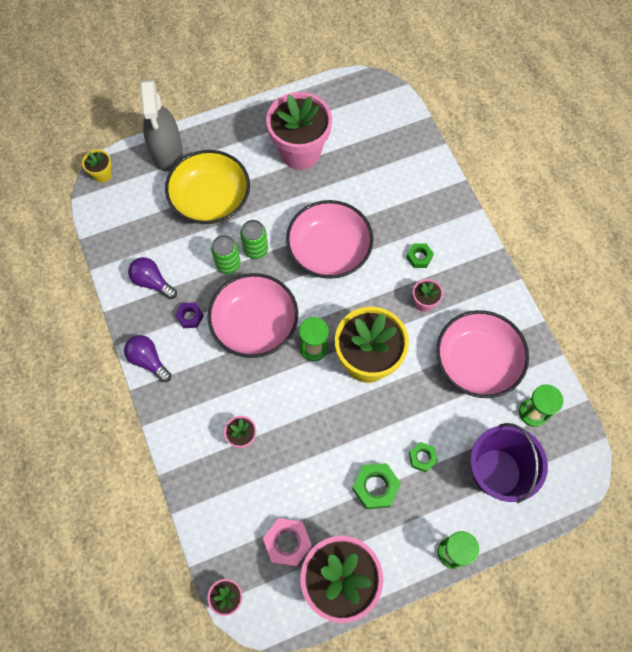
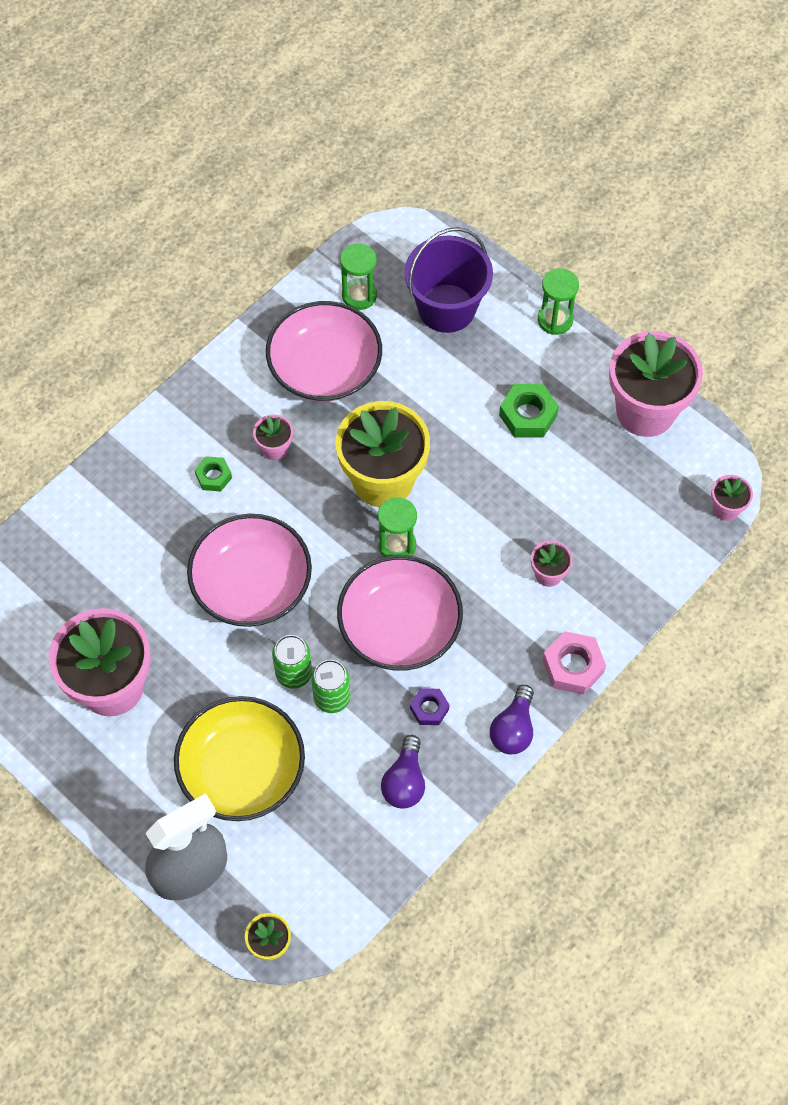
camera: 115 degrees left, 5 degrees down
pink nut [263,518,312,567] -> pink nut moved to [543,631,606,695]
green nut [409,442,438,472] -> none

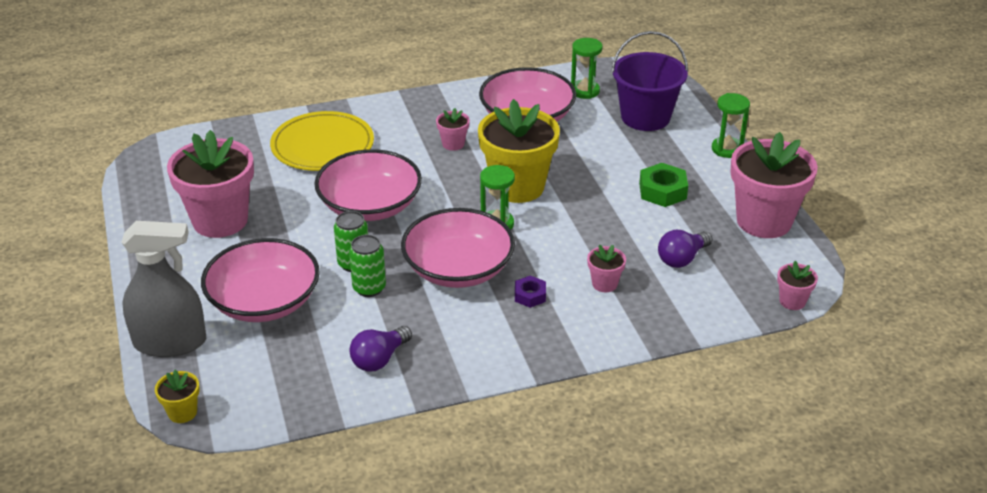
camera: 30 degrees right, 25 degrees down
yellow bowl [174,696,305,821] -> pink bowl [201,238,320,322]
green nut [195,456,232,491] -> none
purple nut [410,688,449,725] -> purple nut moved to [515,275,546,308]
purple light bulb [490,685,534,754] -> purple light bulb moved to [658,230,713,268]
pink nut [543,631,606,695] -> none
none -> yellow plate [270,111,374,171]

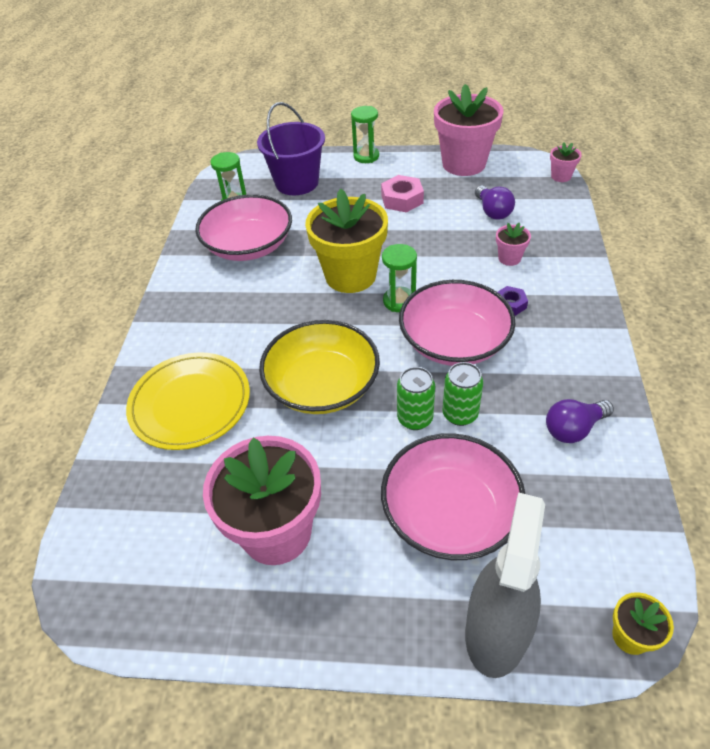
camera: 65 degrees left, 10 degrees up
pink bowl [314,149,422,221] -> yellow bowl [259,320,380,414]
purple light bulb [349,326,412,372] -> purple light bulb turned 90 degrees clockwise [546,399,614,443]
pink flower pot [436,108,470,151] -> none
green nut [639,163,688,207] -> pink nut [381,175,424,212]

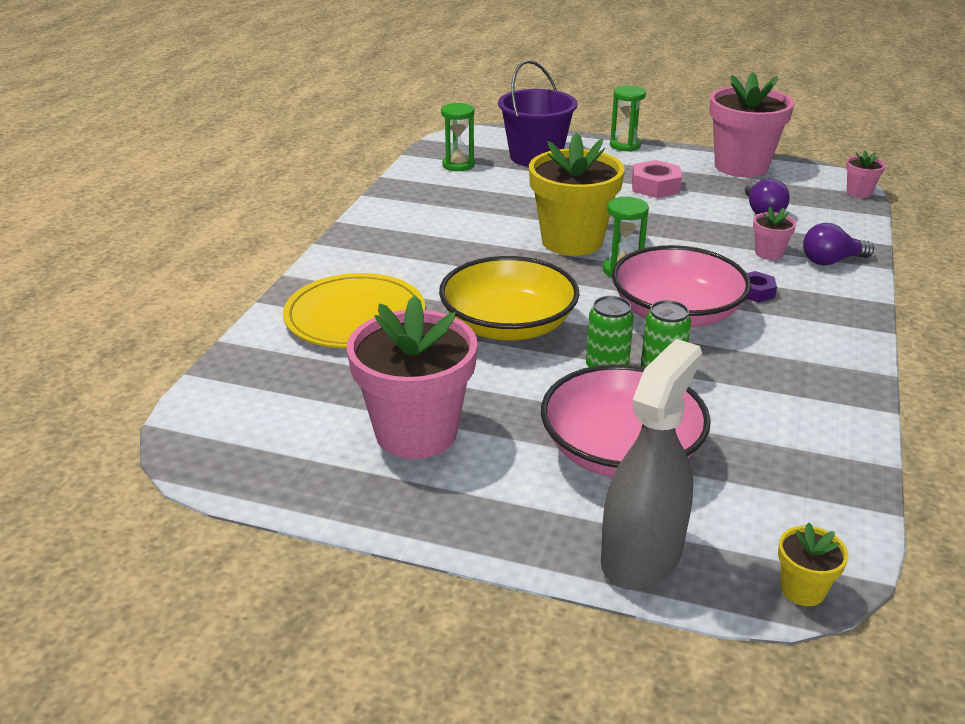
camera: 10 degrees right, 15 degrees down
pink bowl [195,194,292,261] -> none
purple light bulb [546,399,614,443] -> purple light bulb moved to [803,223,874,266]

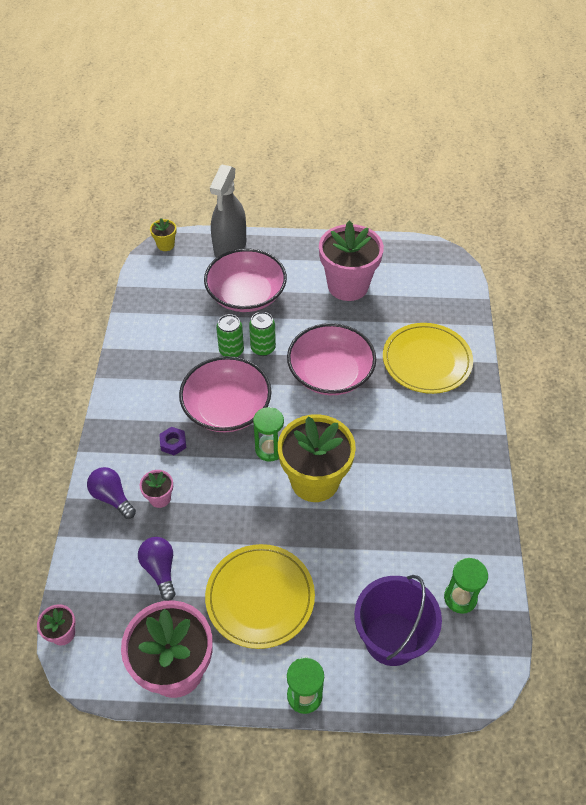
camera: 165 degrees right, 20 degrees up
yellow bowl [439,256,580,341] -> pink bowl [287,323,376,395]
pink nut [632,160,682,198] -> yellow plate [205,544,315,649]
purple light bulb [803,223,874,266] -> purple light bulb turned 105 degrees counterclockwise [87,467,136,519]

